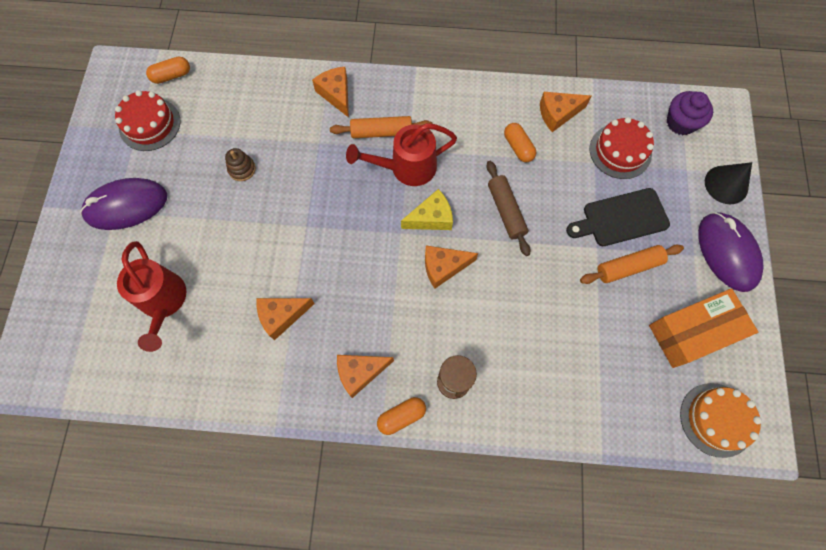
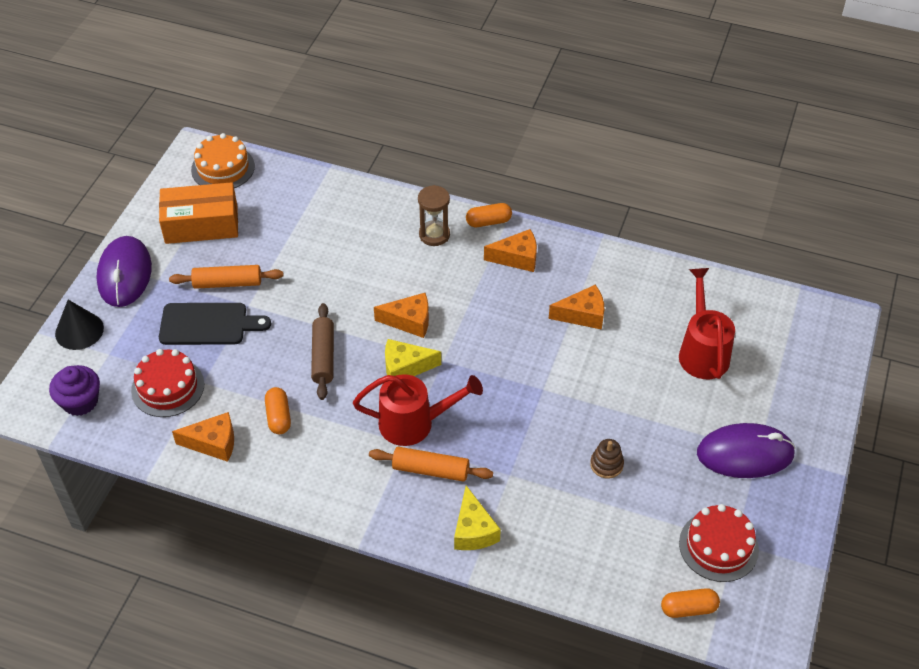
camera: 165 degrees left, 20 degrees down
orange cheese [312,67,349,118] -> yellow cheese [454,486,501,550]

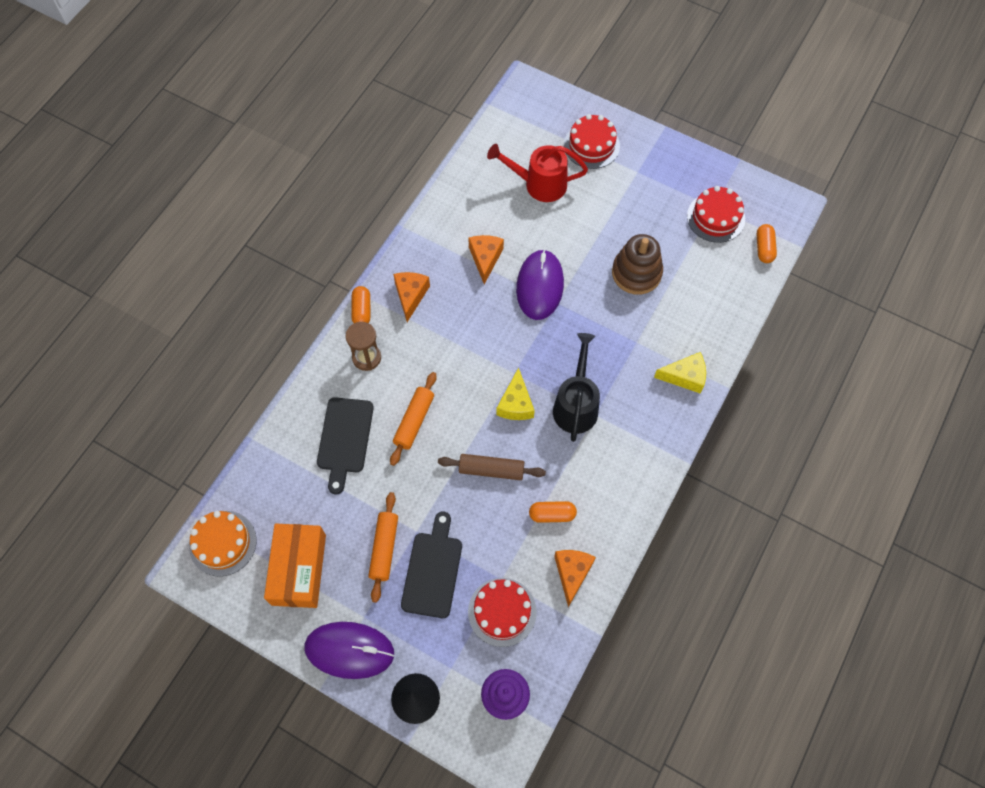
camera: 80 degrees left, 15 degrees up
red watering can [353,374,483,446] -> black watering can [553,333,600,442]
orange rolling pin [369,447,493,482] -> orange rolling pin moved to [390,372,437,466]
orange cheese [374,293,429,338] -> none
brown stacking toy [590,439,624,479] -> brown stacking toy [612,234,663,295], size x1.92
purple mouse [697,423,796,478] -> purple mouse moved to [516,249,564,320]
none -> black cutting board [317,397,374,494]
none -> red cake [564,114,620,169]

